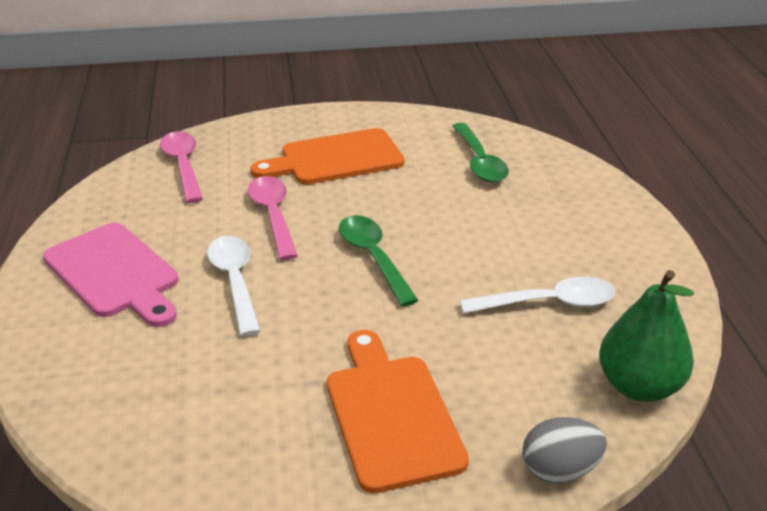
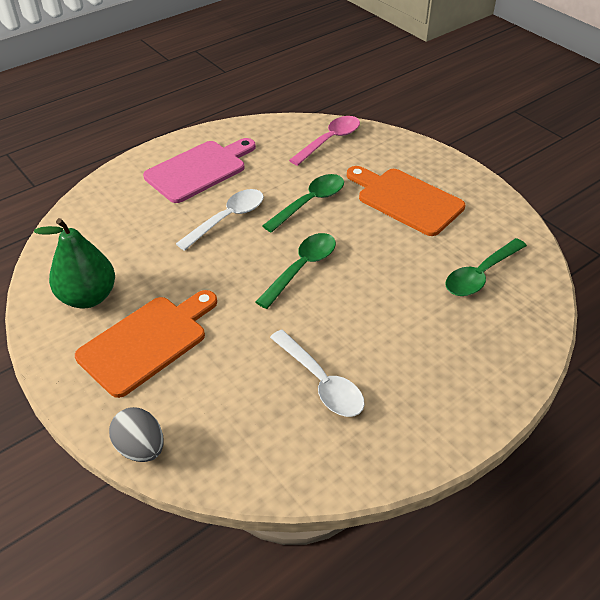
camera: 60 degrees right, 10 degrees up
pink cutting board [43,223,179,327] -> pink cutting board turned 150 degrees counterclockwise [143,138,256,203]
pink spoon [248,176,298,260] -> green spoon [262,174,344,232]
green pear [599,270,694,402] -> green pear moved to [34,218,115,309]

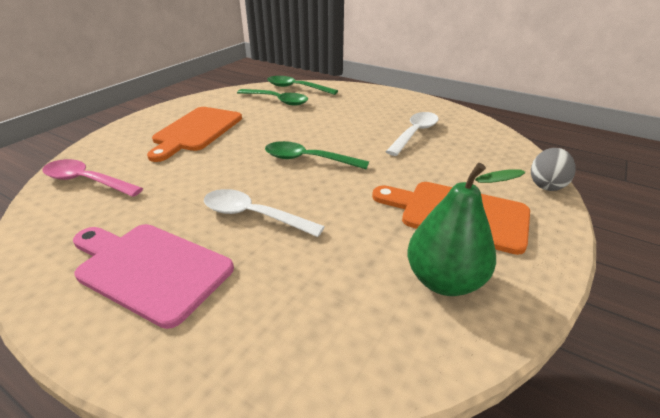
camera: 110 degrees left, 10 degrees down
green spoon [262,174,344,232] -> green spoon moved to [267,76,338,95]

